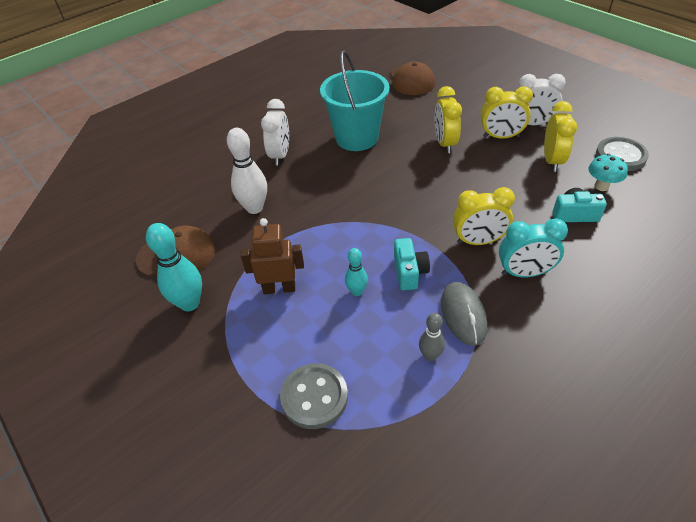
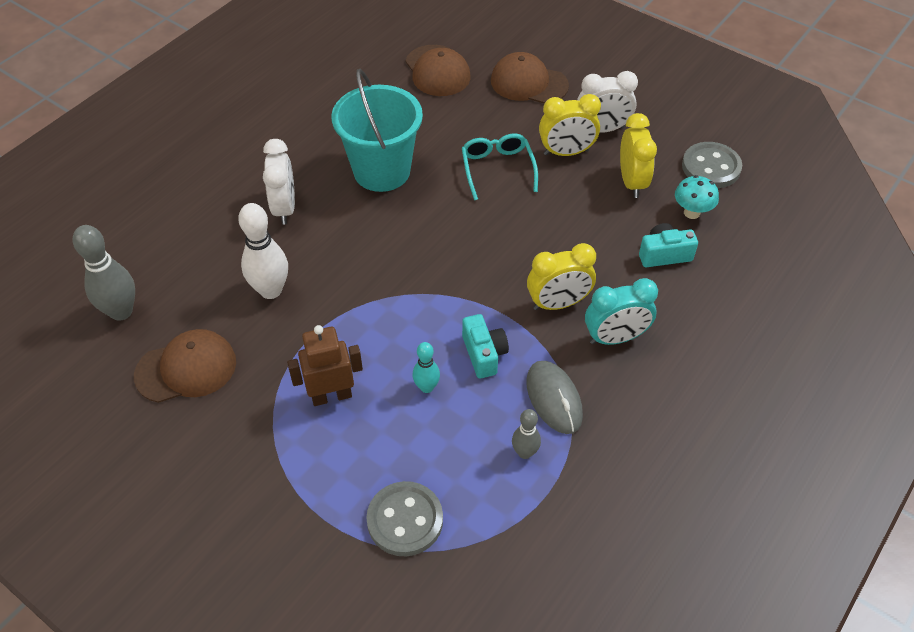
camera: 15 degrees left, 5 degrees up
turquoise bowling pin [146,223,202,311] -> none
yellow clock [435,86,462,153] -> turquoise glasses [462,134,538,200]
none -> grey bowling pin [73,225,135,321]
none -> brown cap [491,52,569,104]

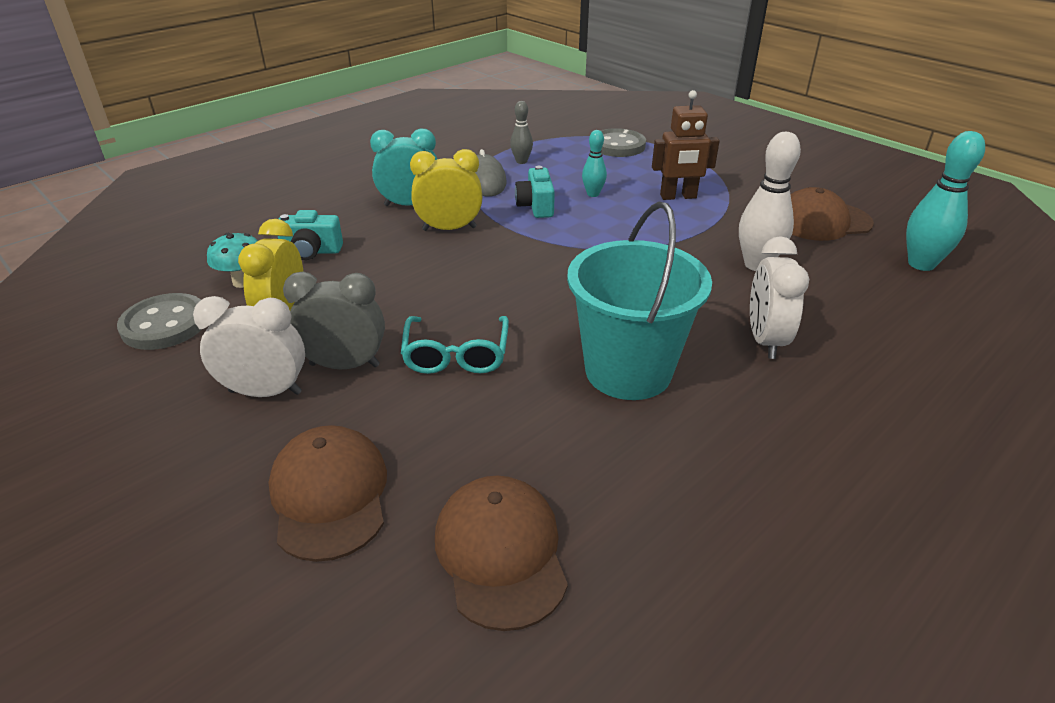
camera: 170 degrees left, 15 degrees down
grey bowling pin [73,225,135,321] -> turquoise bowling pin [906,131,985,271]
brown cap [491,52,569,104] -> brown cap turned 135 degrees counterclockwise [268,425,387,562]
yellow clock [539,94,601,156] -> grey clock [283,272,385,369]

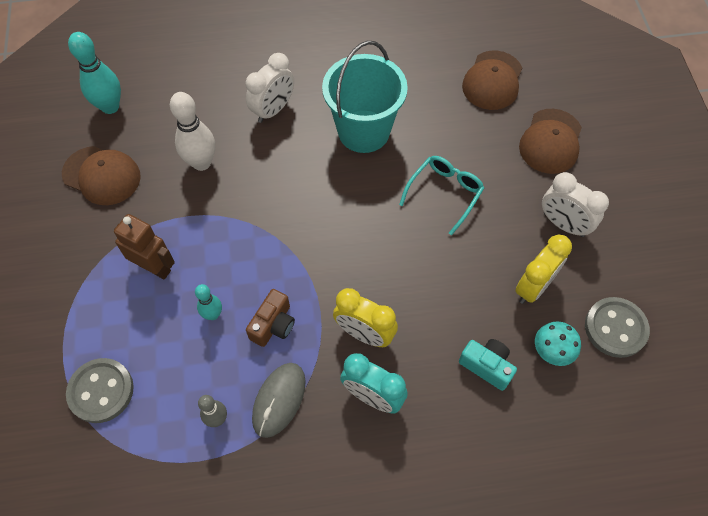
camera: 145 degrees left, 25 degrees up
grey clock [283,272,385,369] -> none
turquoise camera [515,166,555,218] -> brown camera [246,289,295,347]

